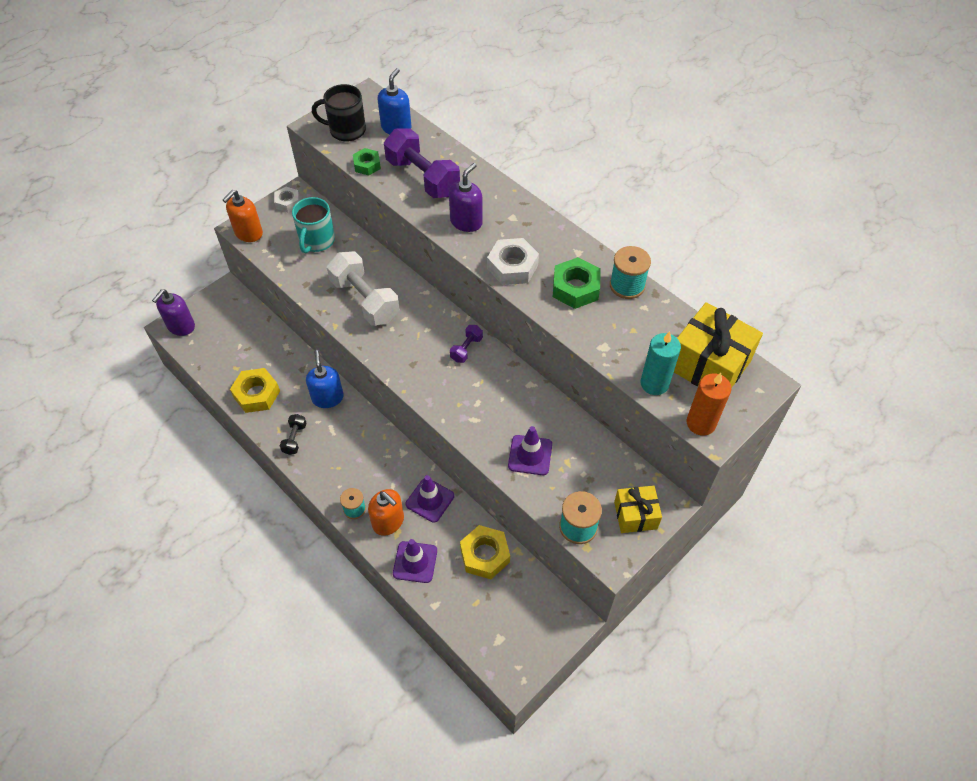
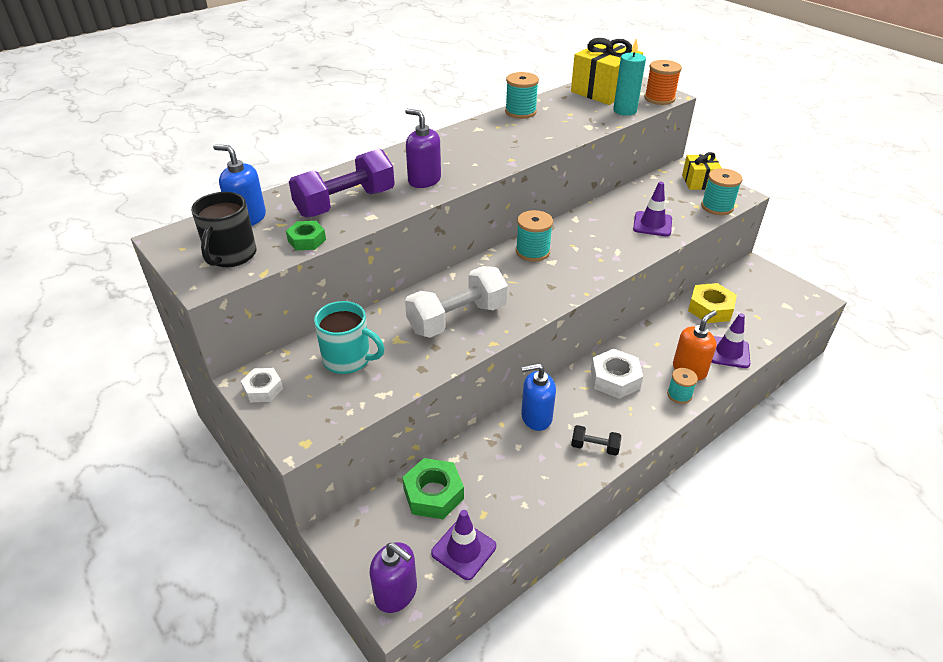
camera: 85 degrees left, 15 degrees down
orange soap dispenser [223,190,263,242] -> none
yellow nut [230,368,280,413] -> none
purple traffic cone [406,475,454,523] -> purple traffic cone moved to [431,510,496,580]
purple dumbbell [450,325,483,363] -> turquoise spool [516,210,553,262]
white nut [487,238,539,285] -> white nut moved to [591,348,643,399]
green nut [553,257,601,309] -> green nut moved to [402,458,464,519]
orange candle [686,373,731,436] -> orange spool [644,60,682,105]

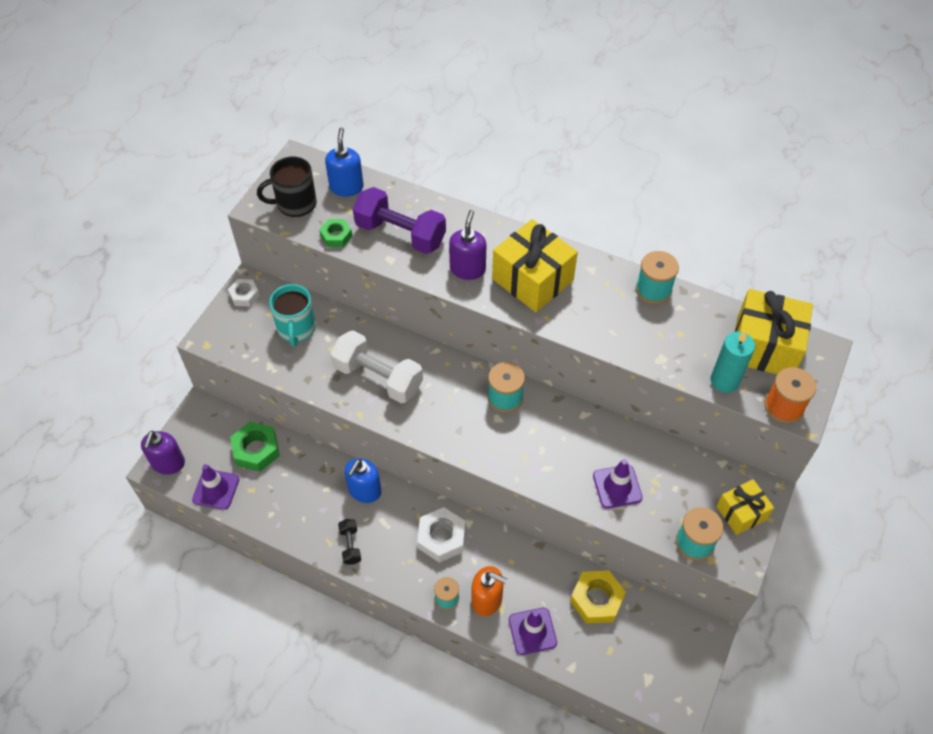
camera: 65 degrees right, 15 degrees up
blue soap dispenser [521,363,556,431] -> blue soap dispenser turned 120 degrees counterclockwise [344,458,381,503]
none -> yellow gift [492,219,578,312]

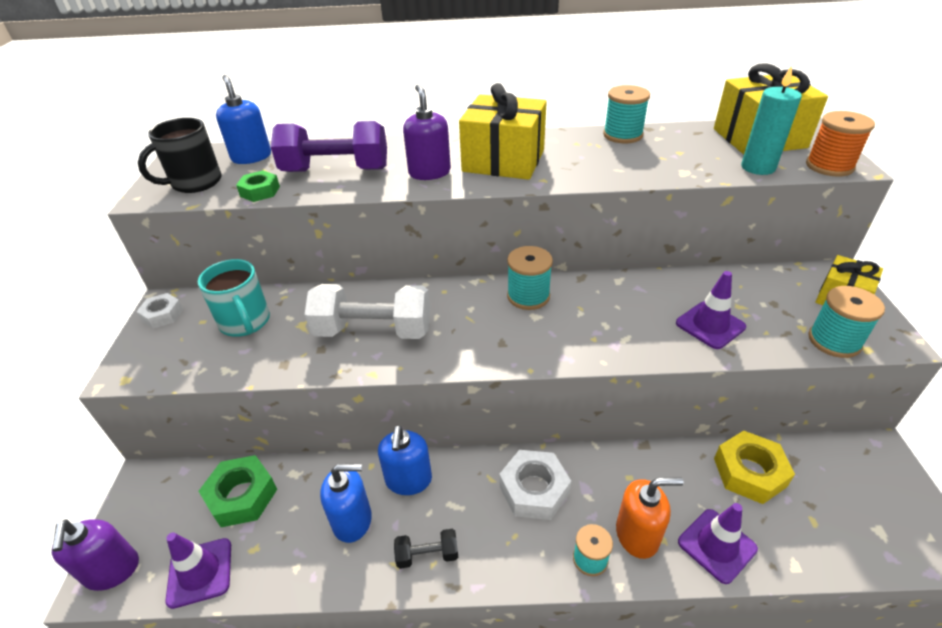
camera: 25 degrees left, 15 degrees down
black dumbbell [338,519,361,565] -> black dumbbell turned 60 degrees counterclockwise [394,529,458,569]
none -> blue soap dispenser [320,464,372,543]

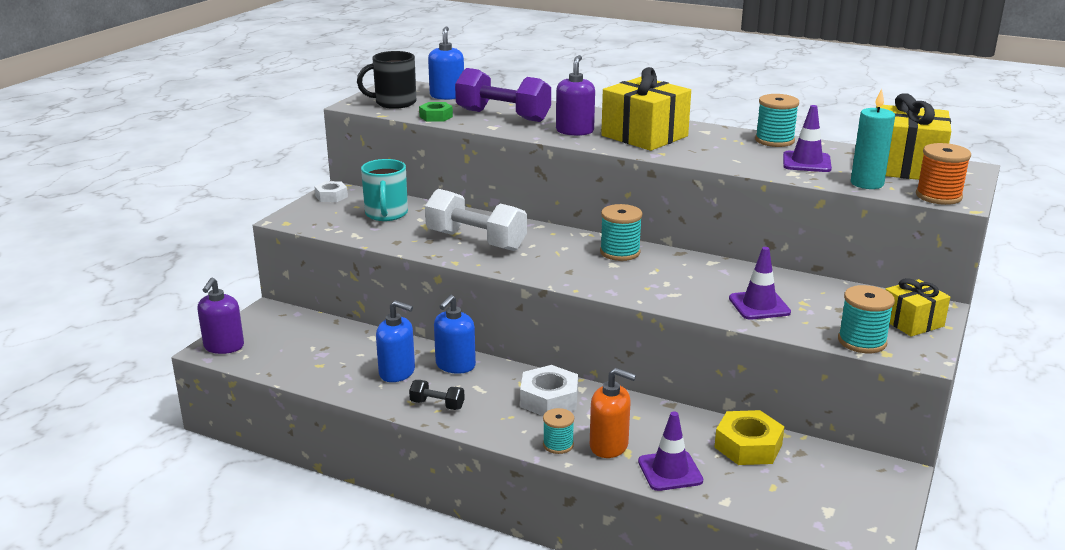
camera: 25 degrees right, 15 degrees down
purple traffic cone [165,532,231,609] -> purple traffic cone moved to [783,105,832,172]
green nut [199,455,277,527] -> none

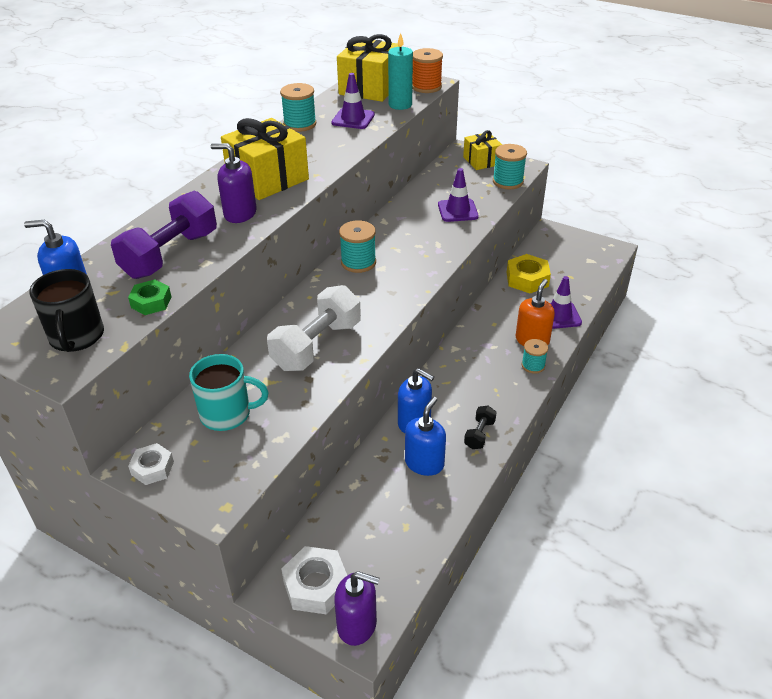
camera: 85 degrees left, 15 degrees up
white nut [520,365,578,416] -> white nut moved to [281,546,347,614]

